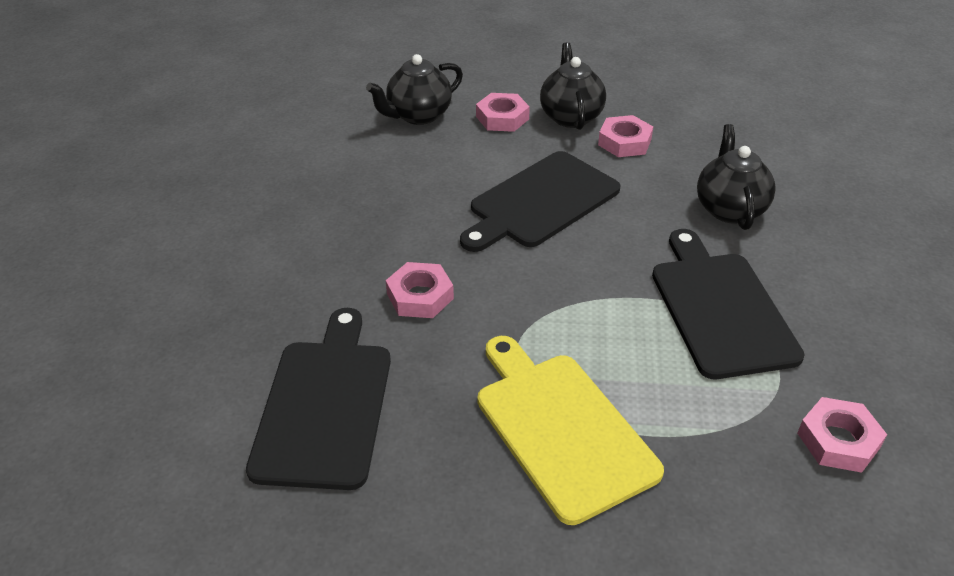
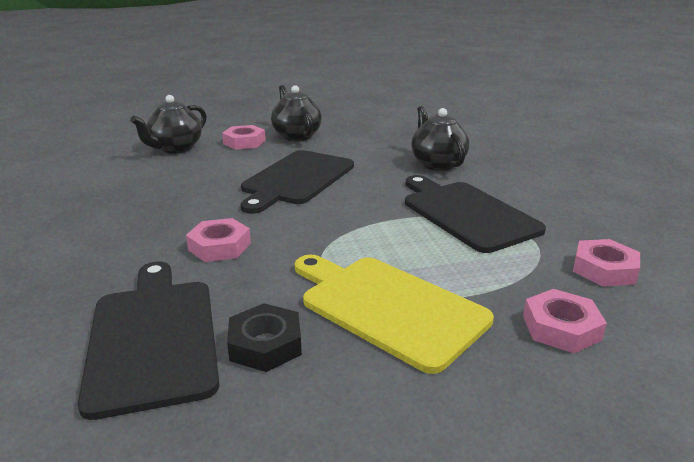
camera: 20 degrees left, 15 degrees down
pink nut [598,115,653,157] -> pink nut moved to [523,289,607,353]
none -> black nut [227,303,302,372]

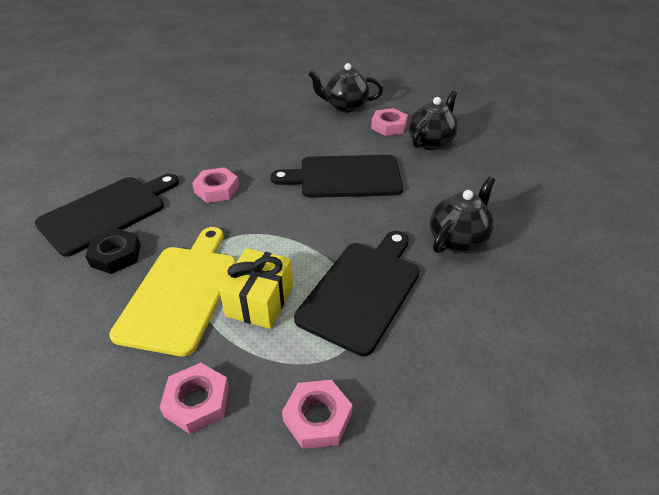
camera: 60 degrees right, 15 degrees up
none -> yellow gift [219,248,293,329]

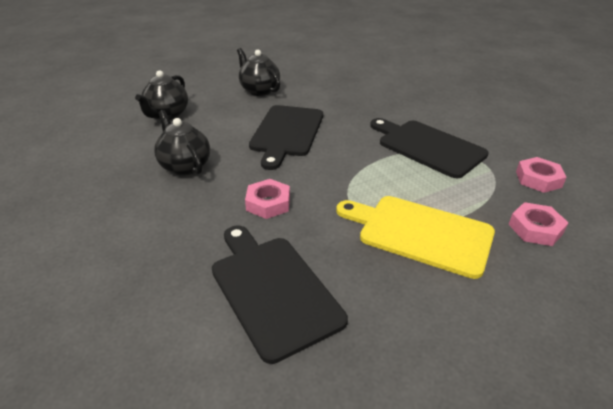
camera: 75 degrees left, 5 degrees down
black nut [85,228,141,274] -> none
yellow gift [219,248,293,329] -> none
pink nut [371,108,408,136] -> none
black teapot [430,177,495,253] -> black teapot moved to [154,110,210,176]

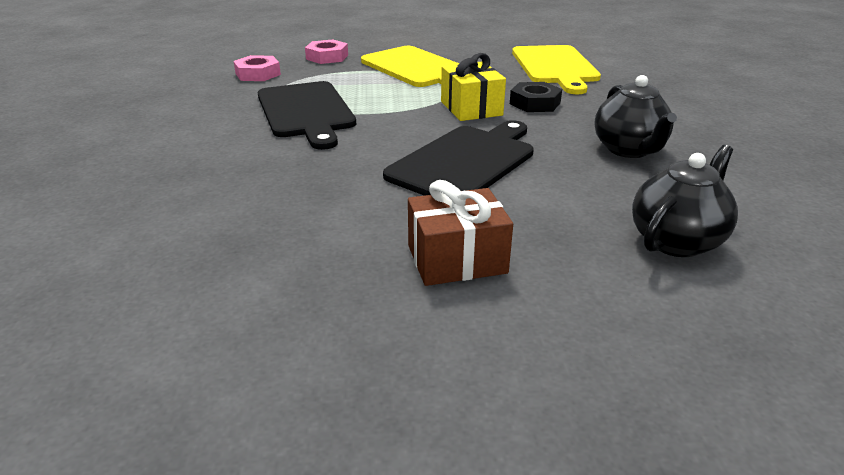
camera: 155 degrees left, 5 degrees down
black cutting board [212,225,348,364] -> yellow cutting board [512,45,601,94]
black teapot [237,48,280,96] -> brown gift [408,180,513,286]
pink nut [245,179,290,219] -> black nut [510,82,562,112]
none -> yellow gift [441,53,506,121]

